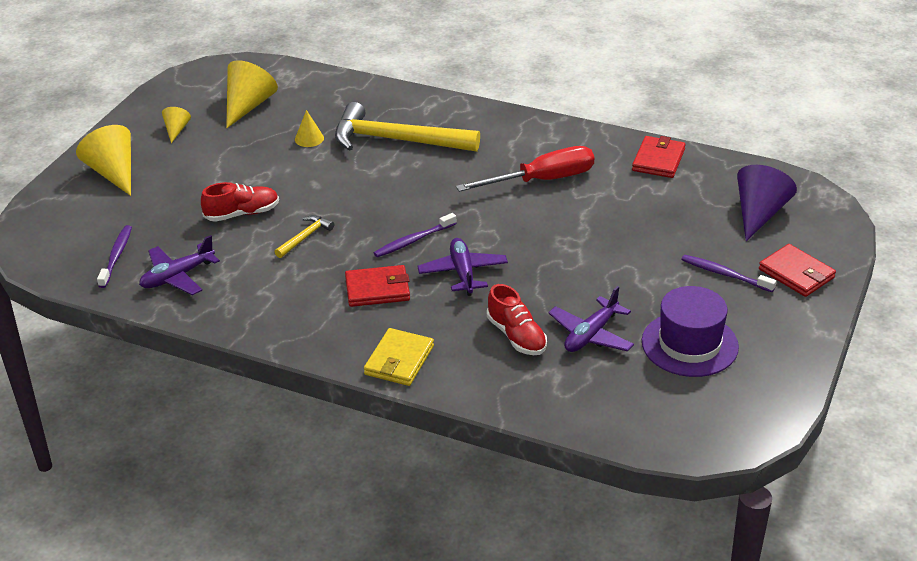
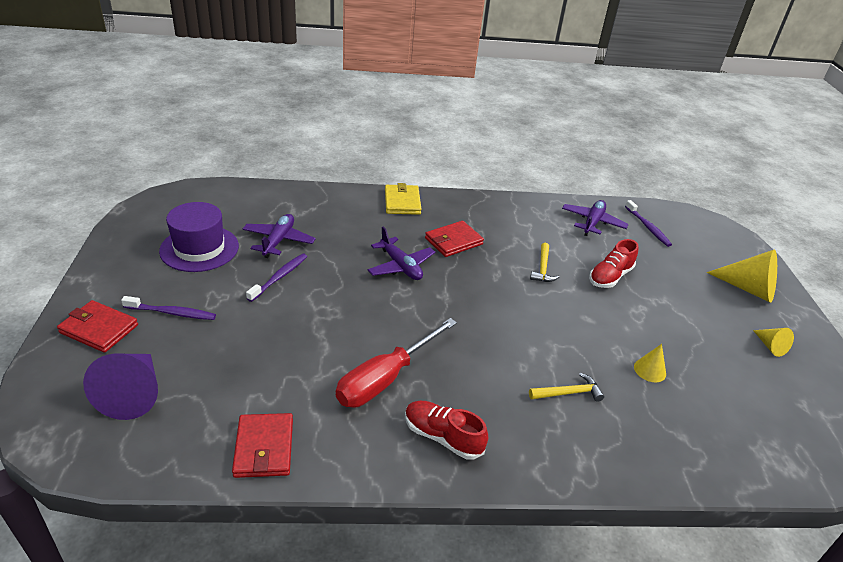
camera: 150 degrees right, 0 degrees up
yellow cone [226,60,278,128] -> none
yellow hammer [335,102,480,152] -> yellow hammer [529,373,604,402], size x0.44
purple toothbrush [374,213,457,257] -> purple toothbrush moved to [246,254,307,302]
red shoe [487,284,547,355] -> red shoe moved to [405,401,488,460]

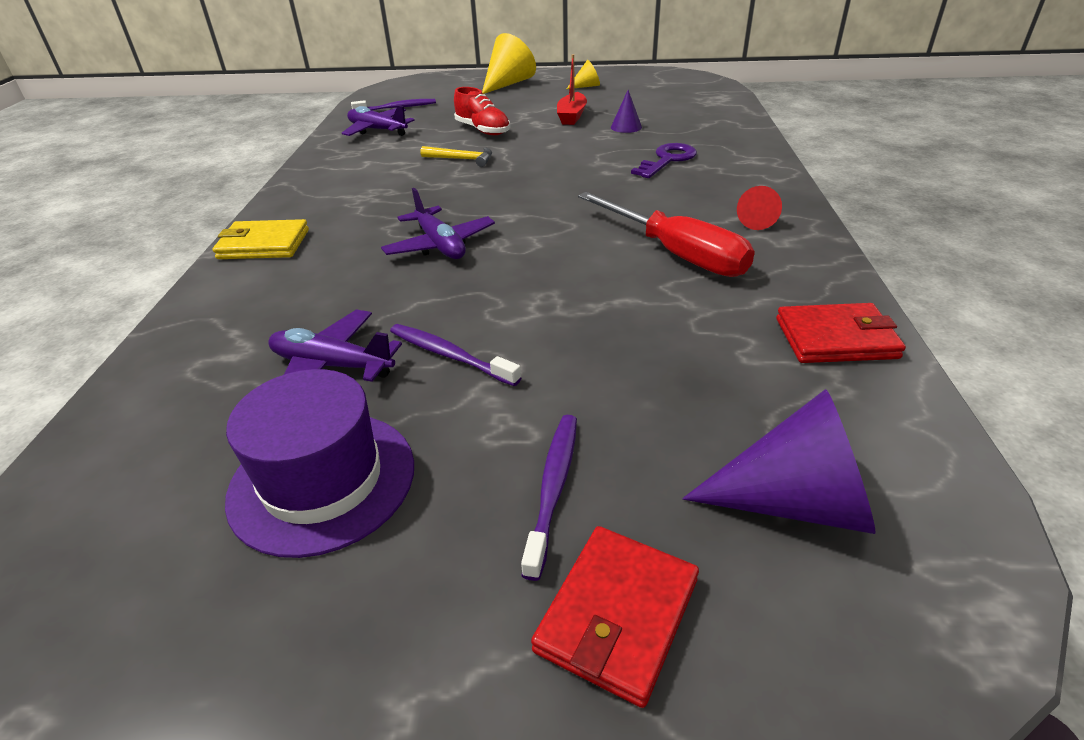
camera: 80 degrees left, 0 degrees up
purple plane [367,227,435,280] -> purple plane turned 90 degrees clockwise [381,188,495,259]
red shoe [405,401,488,460] -> red cone [737,186,782,230]
red wallet [425,221,484,257] -> none
yellow hammer [529,373,604,402] -> purple key [631,143,697,178]
yellow cone [634,344,666,382] -> purple cone [611,90,642,133]
none -> red boat [557,54,587,125]

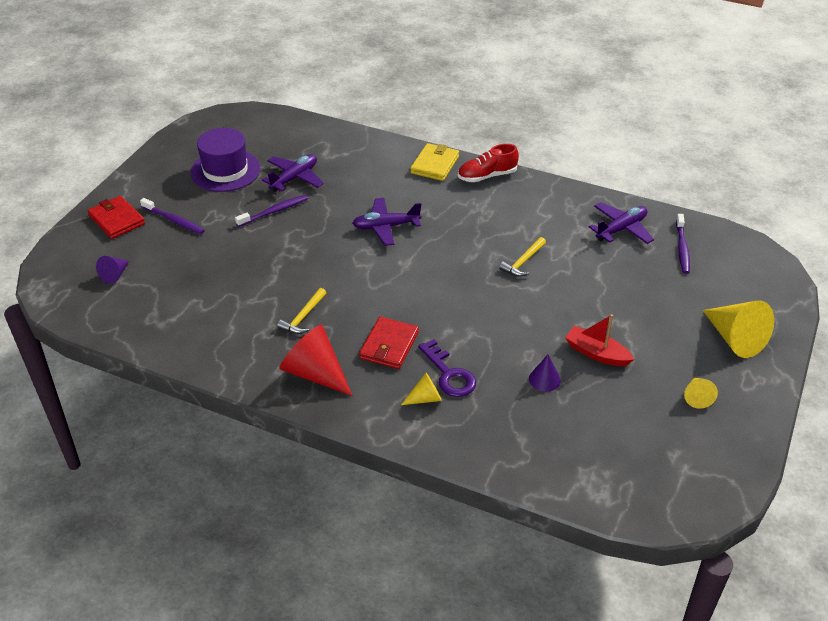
camera: 110 degrees right, 5 degrees up
red shoe [454,87,510,135] -> red shoe moved to [458,144,519,182]
red screwdriver [578,192,755,277] -> yellow hammer [277,288,326,334]
purple cone [682,389,876,534] -> purple cone [96,256,129,284], size x0.52
red cone [737,186,782,230] -> red cone [279,325,353,396], size x1.91
red wallet [776,303,906,363] -> red wallet moved to [359,317,419,369]
none -> yellow cone [401,373,442,405]

